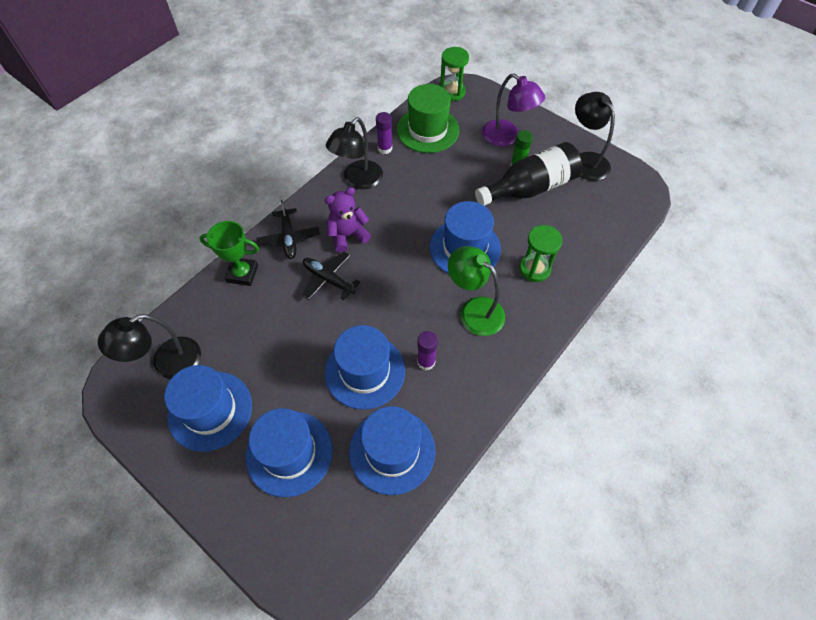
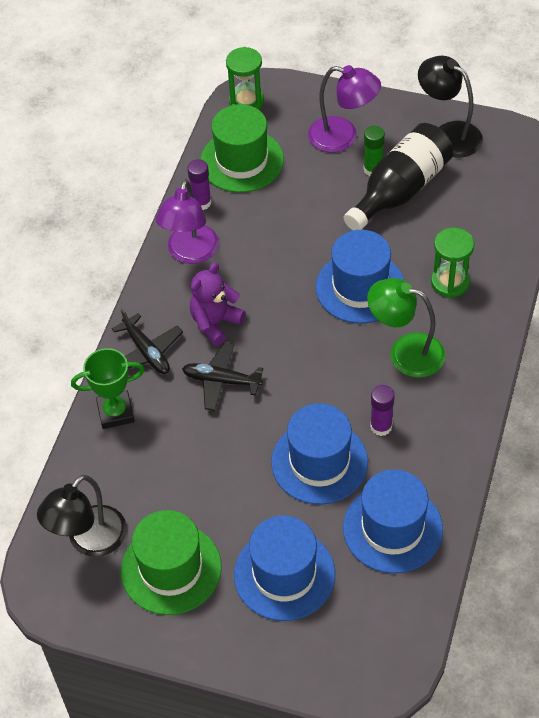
camera: 20 degrees left, 5 degrees down
blue hat [164,365,252,452] -> green hat [121,510,222,615]
black lamp [326,117,383,189] -> purple lamp [156,179,219,264]

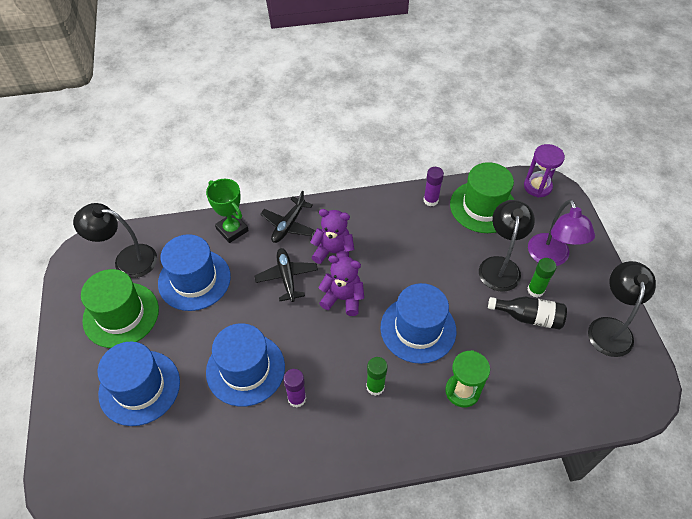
camera: 60 degrees right, 0 degrees up
purple lamp [156,179,219,264] -> none
green hourglass [226,47,264,110] -> purple hourglass [524,144,565,198]
blue hat [343,469,443,573] -> blue hat moved to [158,234,231,311]
black bottle [344,123,453,230] -> black bottle [488,297,567,330], size x0.62
green lamp [367,278,446,378] -> green glue stick [366,357,388,396]
none -> purple teddy bear [318,255,364,316]
none -> black lamp [479,200,535,292]

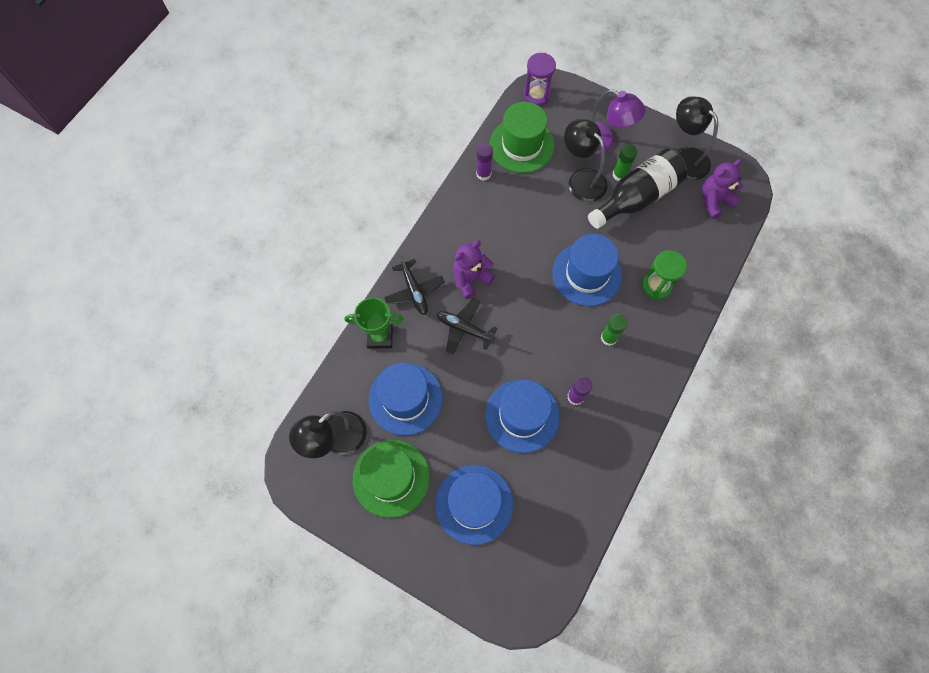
camera: 50 degrees left, 15 degrees up
purple teddy bear [318,255,364,316] -> purple teddy bear moved to [702,159,743,219]
black bottle [488,297,567,330] -> black bottle [588,149,687,229], size x1.62

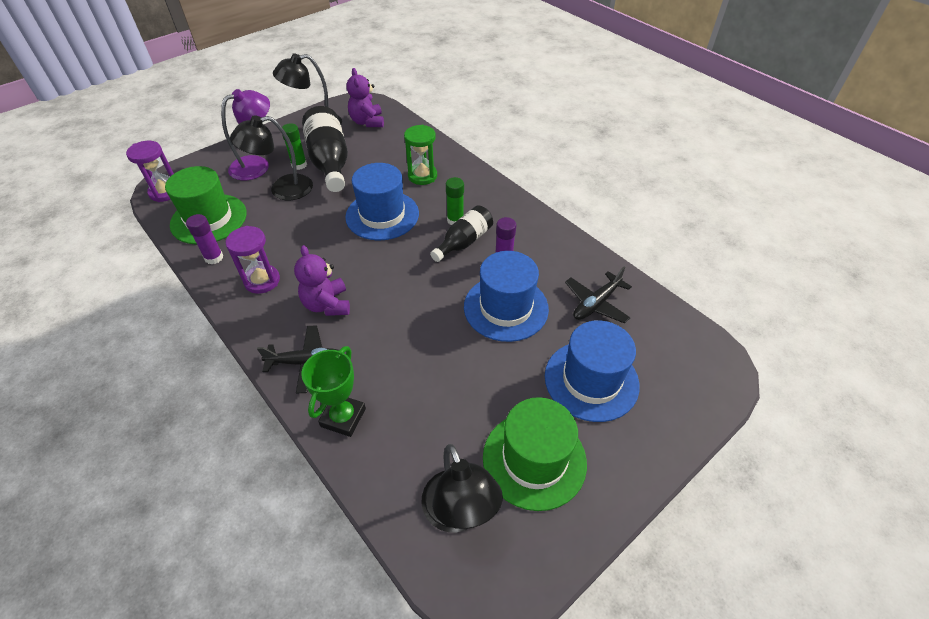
camera: 70 degrees left, 20 degrees down
blue hat [369,363,443,436] -> none
black plane [436,299,497,355] -> black plane moved to [565,267,632,323]
none -> purple hourglass [226,226,280,294]
none -> black bottle [430,205,493,262]

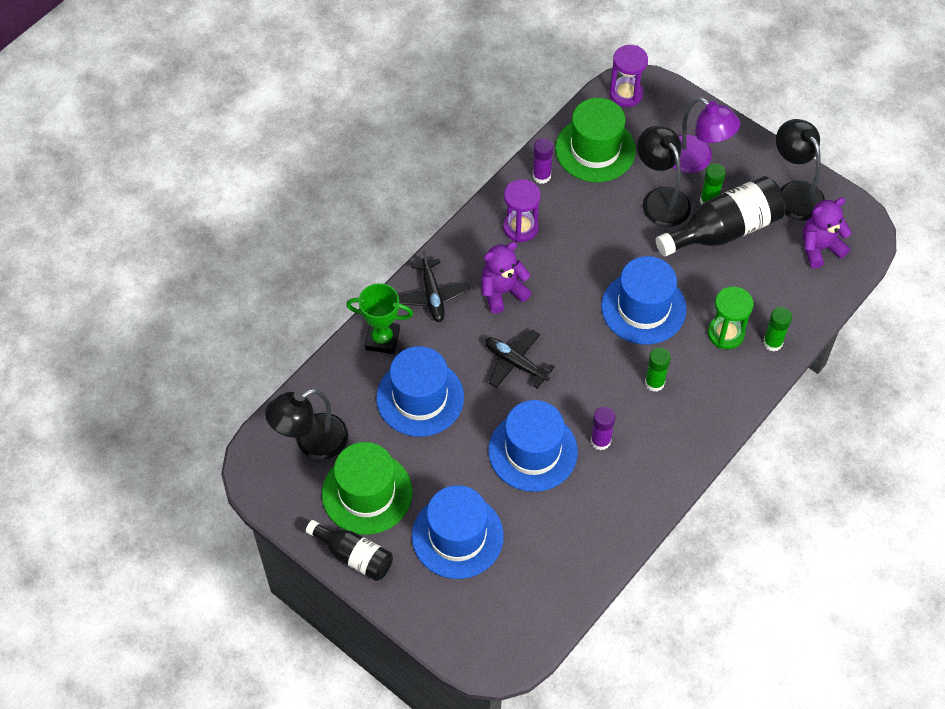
camera: 80 degrees right, 10 degrees up
black bottle [430,205,493,262] -> black bottle moved to [306,520,393,581]
black plane [565,267,632,323] -> black plane moved to [485,330,555,389]
none -> blue hat [376,346,464,437]
none -> green glue stick [763,307,792,352]

